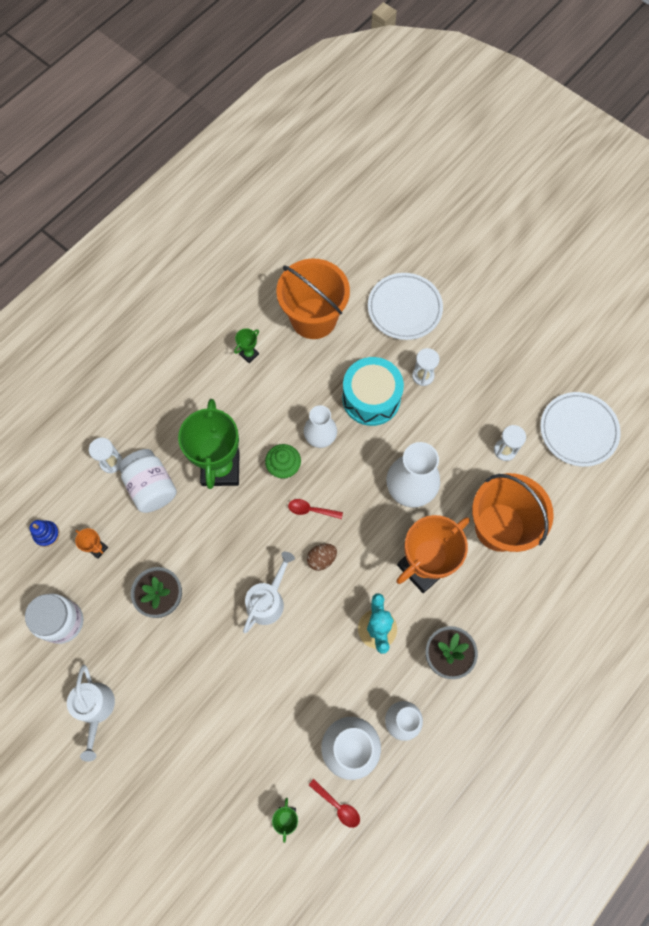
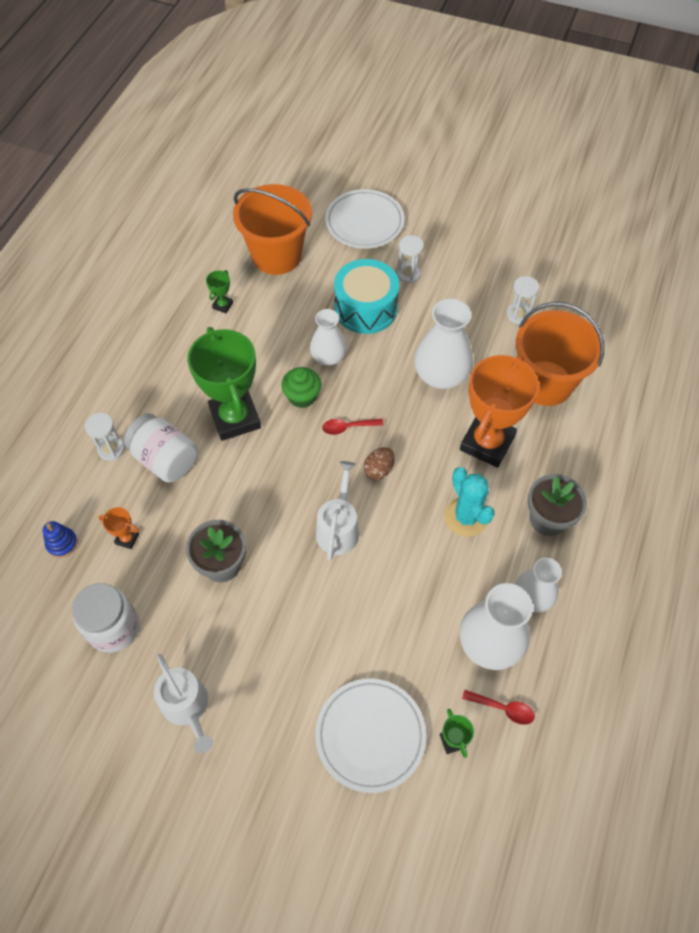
camera: 20 degrees left, 10 degrees down
white plate [540,392,621,467] -> white plate moved to [315,679,426,793]

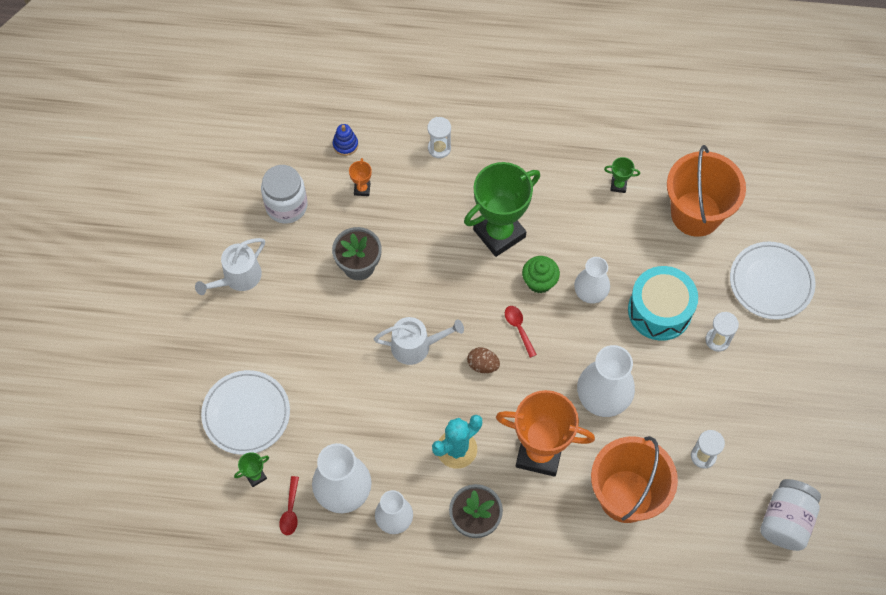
camera: 75 degrees right, 5 degrees up
white jar [124,413,198,483] -> white jar moved to [760,479,821,551]

